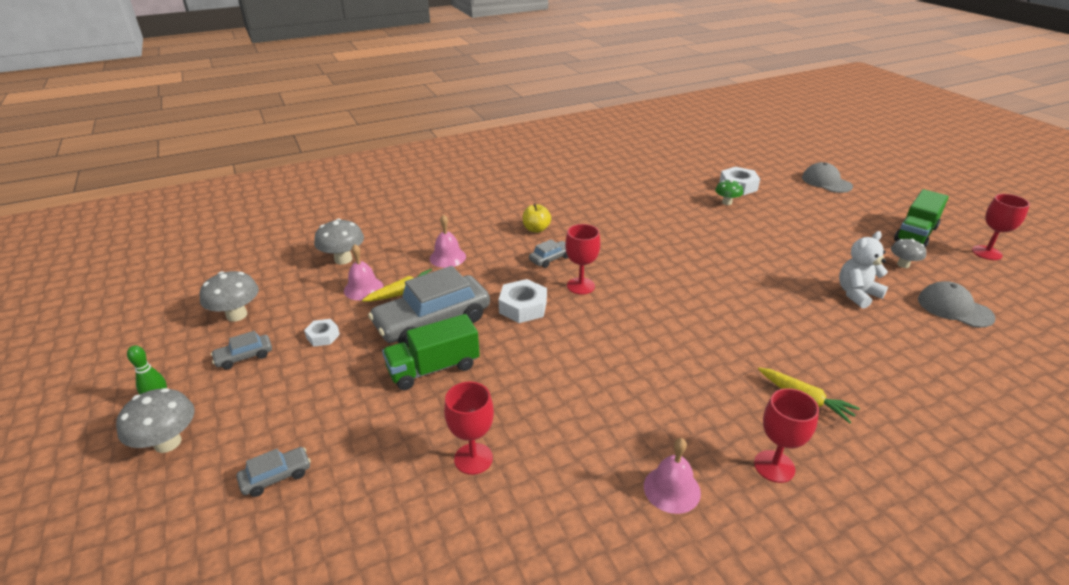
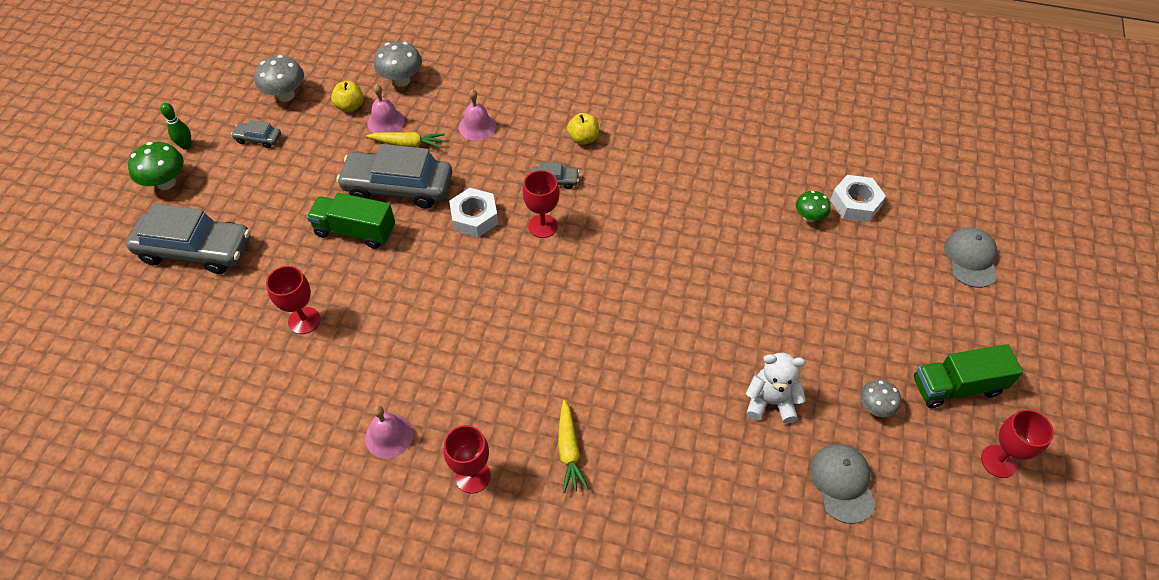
camera: 40 degrees right, 20 degrees up
grey mushroom [116,388,195,453] -> green mushroom [128,142,184,190]
grey car [237,447,311,497] -> grey car [126,204,250,274], size x2.23
white nut [304,319,340,347] -> none
none -> yellow apple [331,81,364,112]

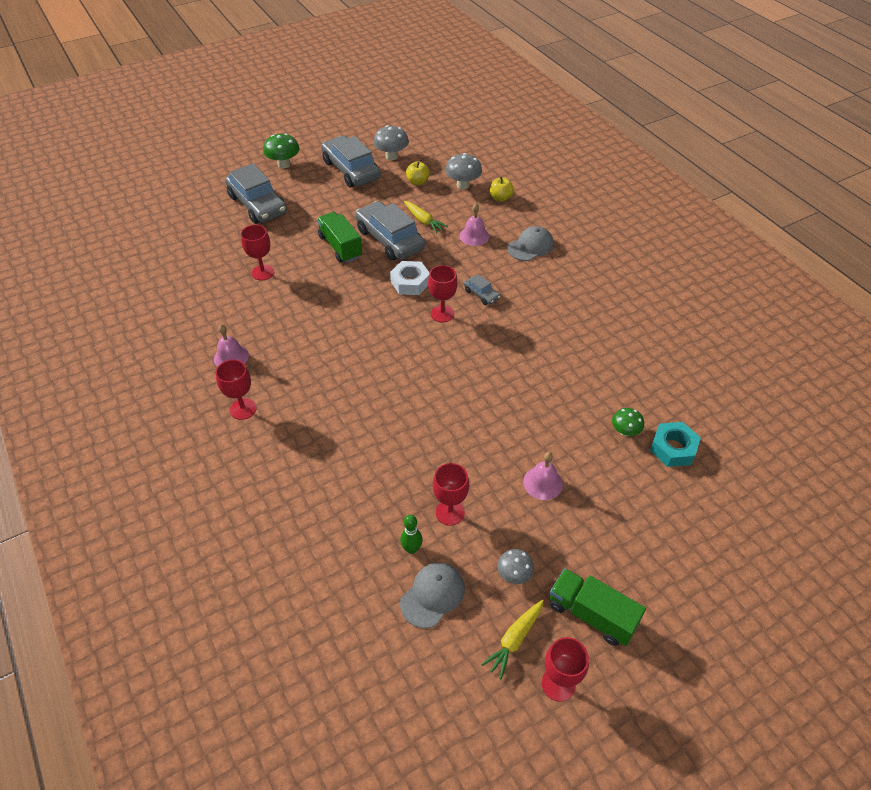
camera: 45 degrees right, 5 degrees down
green bowling pin [160,103,191,150] -> green bowling pin moved to [400,515,423,554]
grey car [231,120,281,148] -> grey car [321,136,381,187], size x2.23
pink bell [367,84,405,133] -> pink bell moved to [523,452,563,500]
yellow carrot [558,400,589,493] -> yellow carrot moved to [481,600,544,679]
yellow apple [567,113,599,145] -> yellow apple moved to [490,177,514,202]
white teddy bear [746,353,806,424] -> red goblet [433,463,469,526]
white nut [830,175,886,222] -> turquoise nut [650,422,701,467]
grey cap [944,228,997,288] -> grey cap moved to [507,226,554,261]

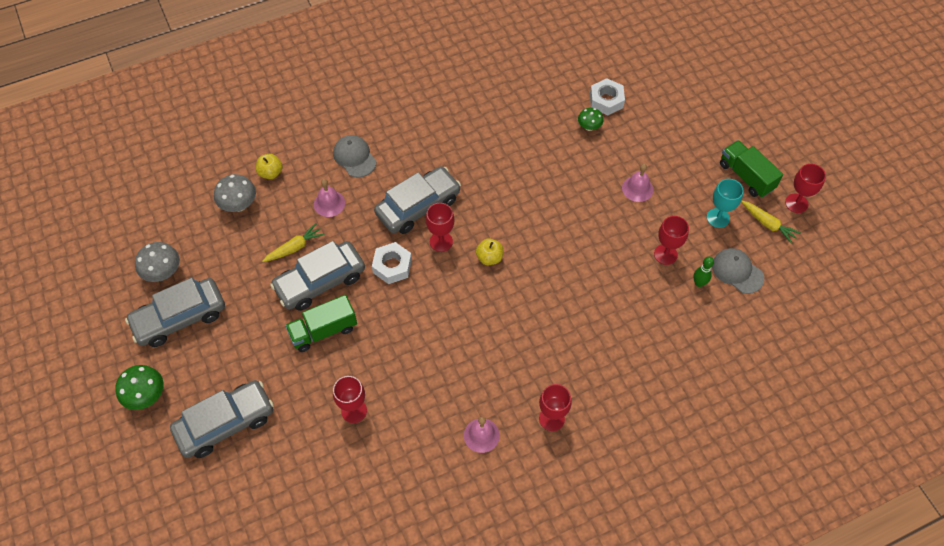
camera: 85 degrees left, 10 degrees up
yellow apple [406,161,430,185] -> yellow apple moved to [476,238,503,265]
grey car [464,274,500,305] -> grey car [374,166,461,234], size x2.23
grey mushroom [497,549,534,584] -> turquoise goblet [707,179,744,228]
green truck [550,568,646,646] -> green truck turned 105 degrees clockwise [720,140,783,198]
turquoise nut [650,422,701,467] -> white nut [590,78,625,115]

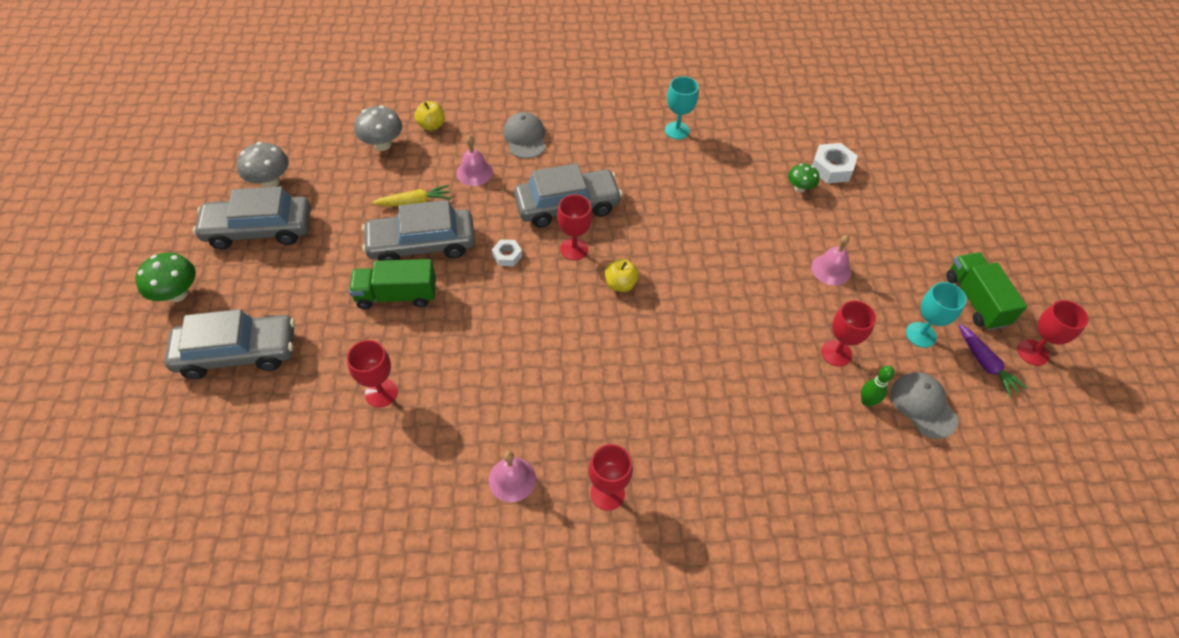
camera: 20 degrees right, 5 degrees down
white nut [372,242,412,284] -> white nut [492,240,522,266], size x0.60
yellow carrot [741,201,801,244] -> purple carrot [959,324,1027,397]
none -> turquoise goblet [665,76,699,139]

